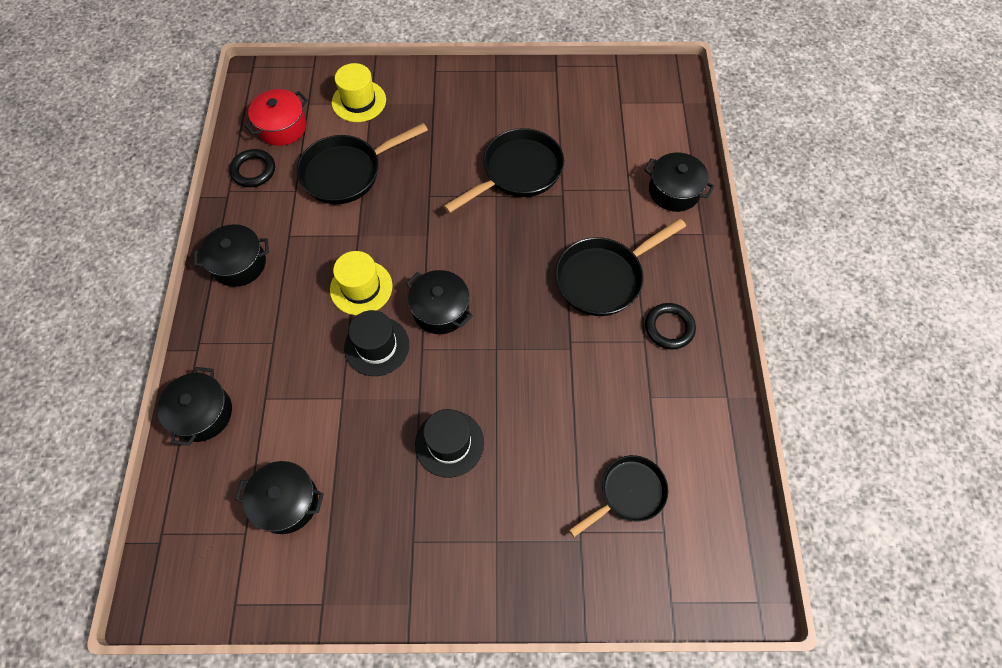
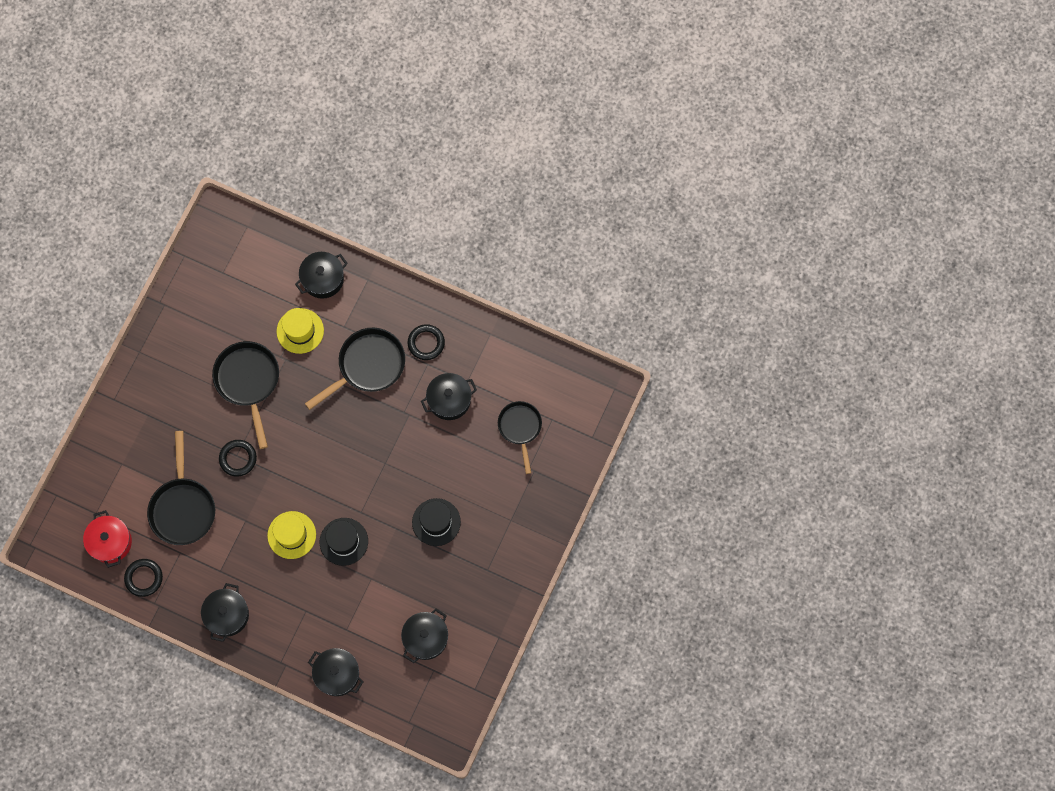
camera: 65 degrees left, 10 degrees up
yellow hat [332,63,386,122] -> yellow hat moved to [277,308,324,354]
black pot [406,270,473,334] -> black pot moved to [421,373,477,420]
black pan [555,219,686,316] -> black pan turned 120 degrees counterclockwise [305,328,405,410]
none -> black ring [219,440,257,476]

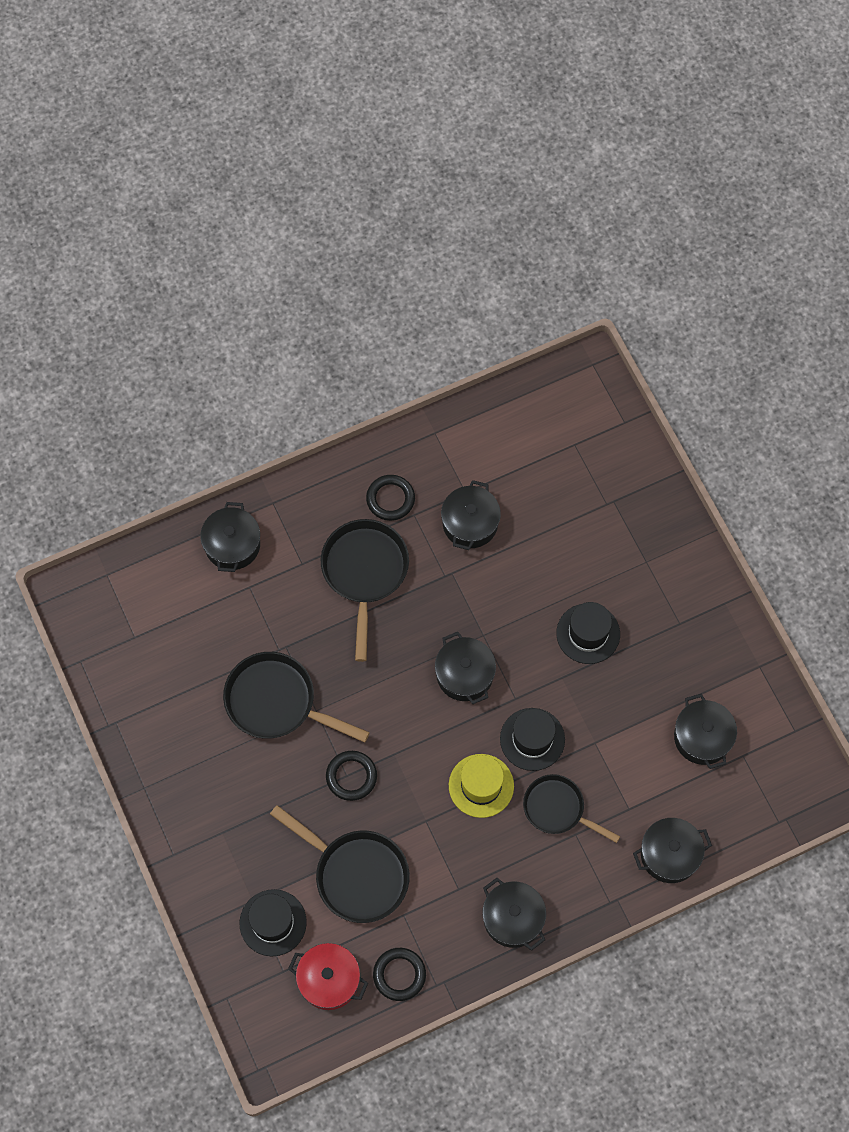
camera: 50 degrees left, 5 degrees down
yellow hat [277,308,324,354] -> none
black pan [498,401,542,474] -> black pan moved to [523,774,620,843]
none -> black hat [239,889,307,956]
none -> black pot [435,632,496,704]

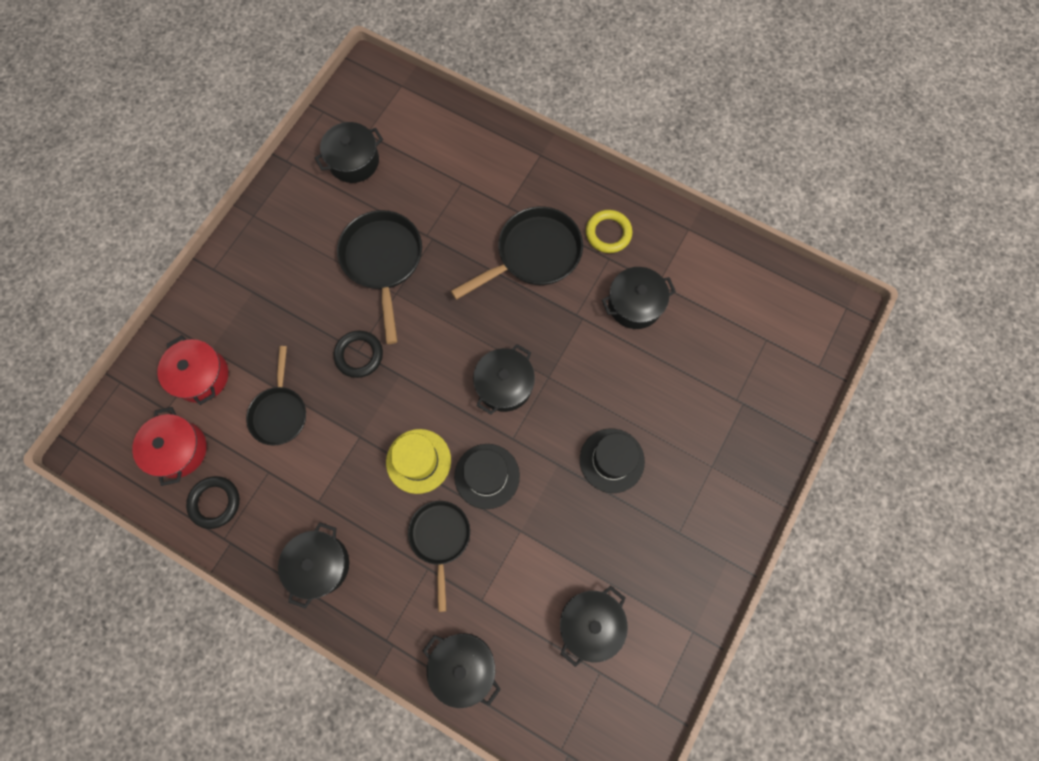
camera: 55 degrees right, 5 degrees up
black pot [200,502,260,572] -> black pot moved to [315,122,383,183]
black hat [239,889,307,956] -> red pot [157,335,228,405]
black pan [270,805,410,923] -> black pan [246,346,306,446], size x0.66
black ring [366,475,415,521] -> yellow ring [586,210,632,253]

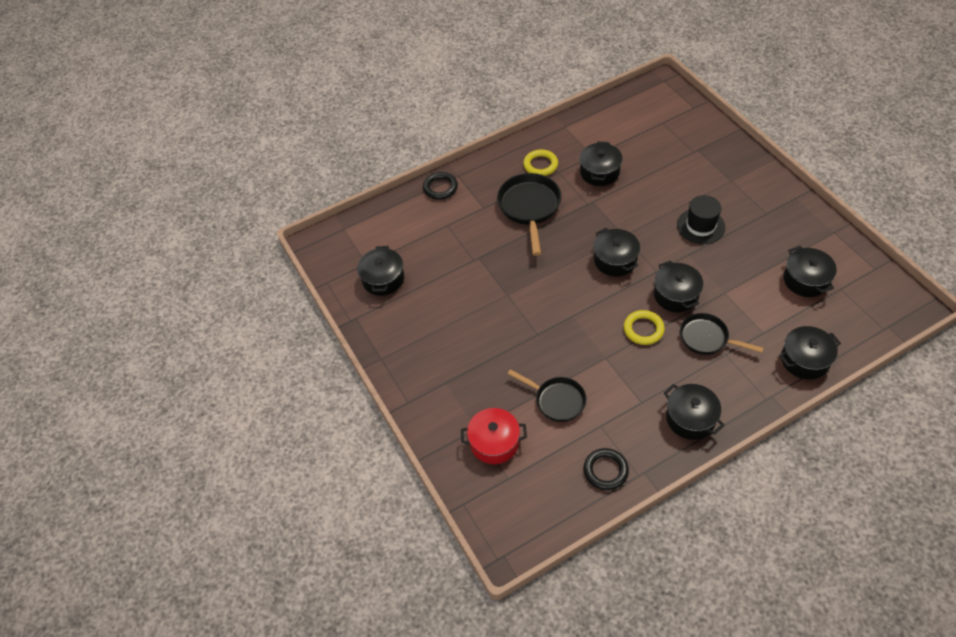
camera: 55 degrees left, 20 degrees down
red pot [132,407,206,486] -> none
black ring [334,330,383,378] -> black ring moved to [423,172,458,200]
black pan [337,210,422,344] -> none
yellow hat [386,429,451,494] -> yellow ring [624,310,665,345]
black hat [454,444,520,509] -> black pot [654,260,703,312]

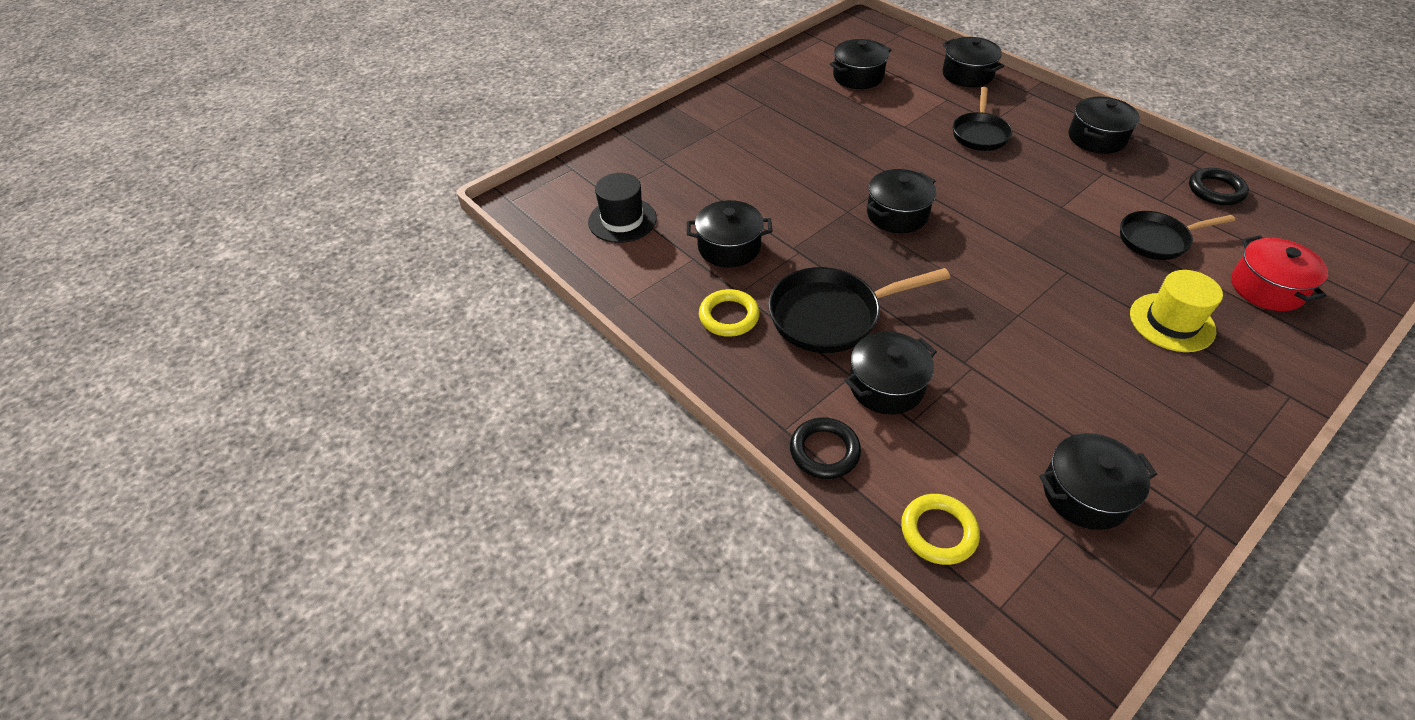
camera: 105 degrees left, 5 degrees down
black pan [507,369,586,422] -> black pan turned 120 degrees counterclockwise [1120,211,1235,260]
yellow ring [624,310,665,345] -> yellow ring moved to [901,494,980,565]
black pot [654,260,703,312] -> black pot moved to [845,331,937,415]
black hat [677,195,725,244] -> black hat moved to [588,173,657,243]
none -> yellow hat [1130,270,1223,352]

